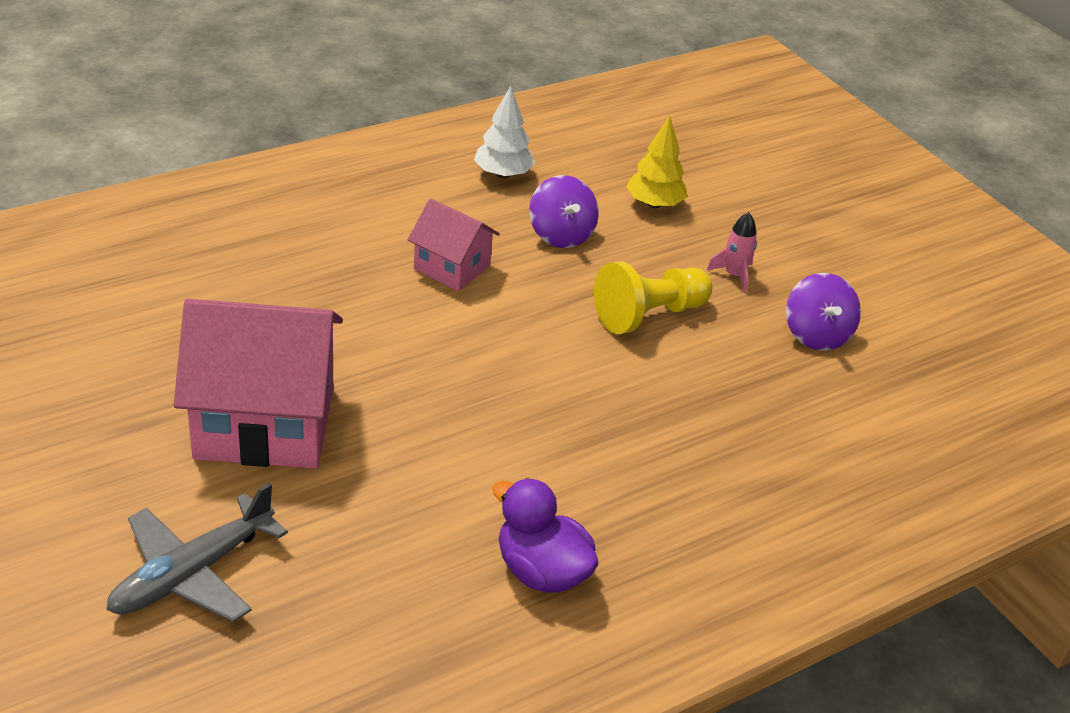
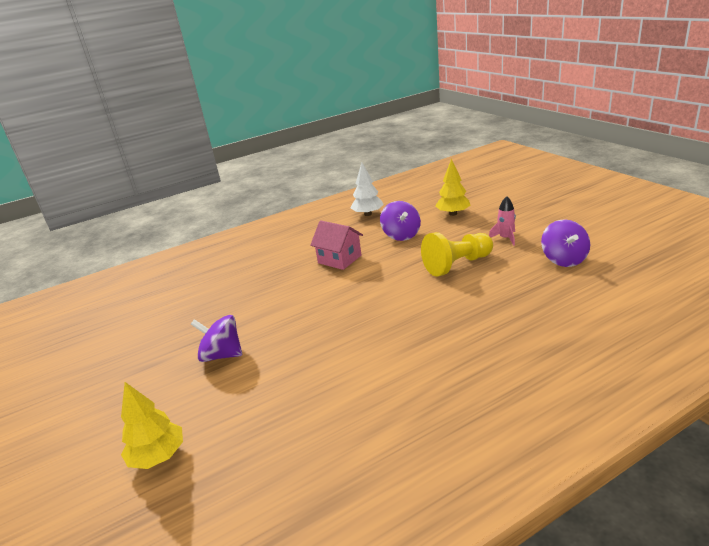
camera: 10 degrees right, 10 degrees down
grey plane [106,483,288,622] -> yellow tree [121,382,183,469]
pink house [174,299,343,469] -> purple spinning top [191,315,242,362]
purple duck [492,478,598,593] -> none

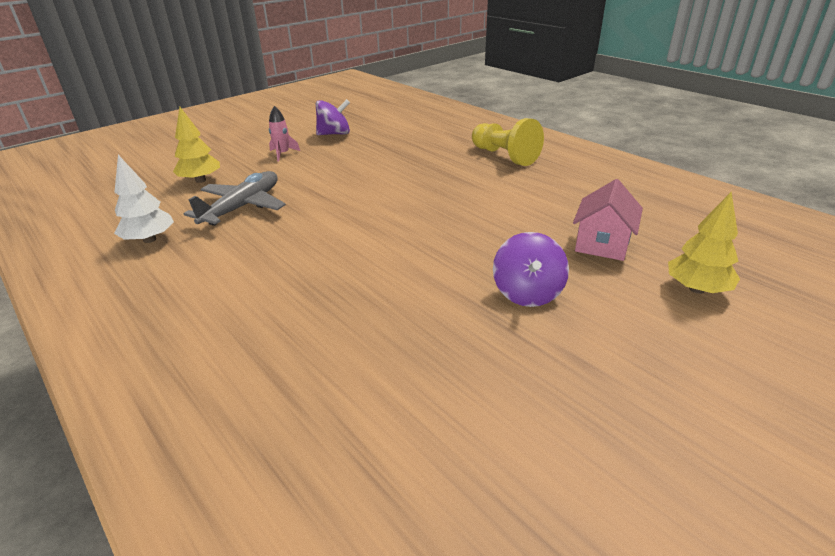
camera: 105 degrees left, 5 degrees up
pink house [310,220,363,270] -> pink house moved to [573,179,643,261]
purple spinning top [380,201,421,241] -> grey plane [184,171,286,226]
yellow pawn [421,232,493,276] -> yellow pawn moved to [472,118,544,166]

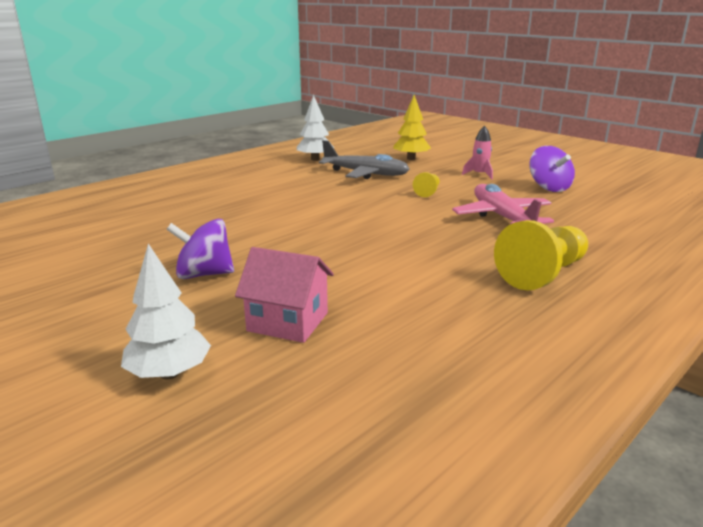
camera: 85 degrees right, 10 degrees down
yellow tree [668,191,740,294] -> white tree [121,244,211,379]
none -> yellow pawn [413,172,440,197]
none -> pink plane [452,184,554,224]

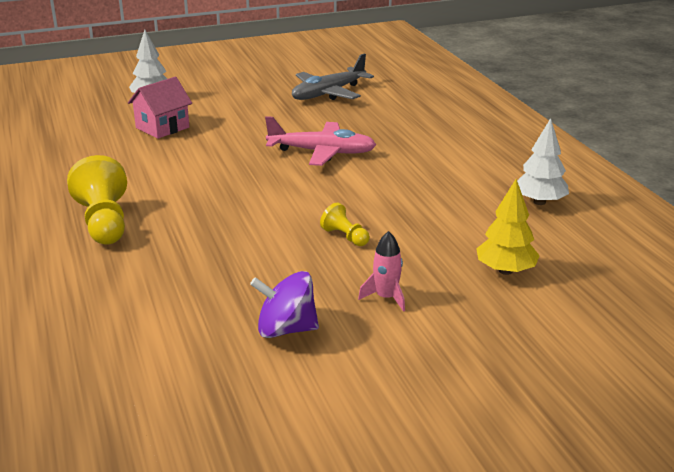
camera: 115 degrees right, 5 degrees up
purple spinning top [166,219,234,279] -> none
grey plane [319,140,410,179] -> grey plane moved to [292,53,374,100]
pink plane [452,184,554,224] -> pink plane moved to [265,116,376,166]

